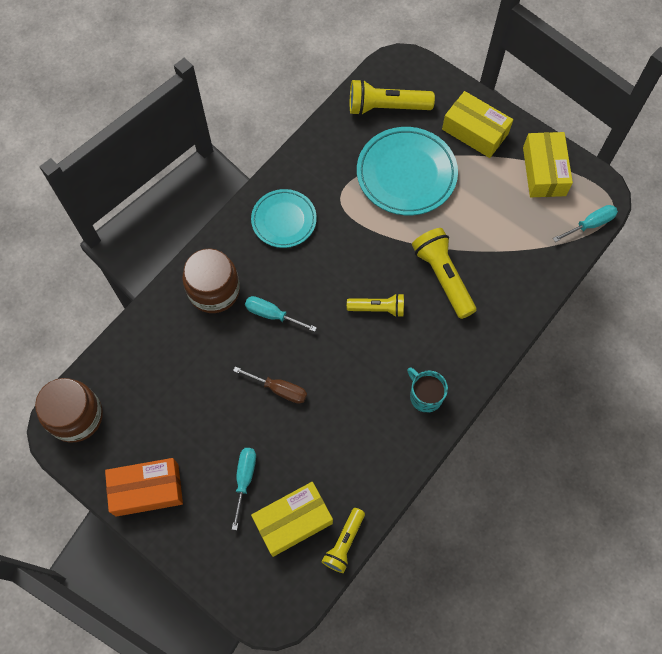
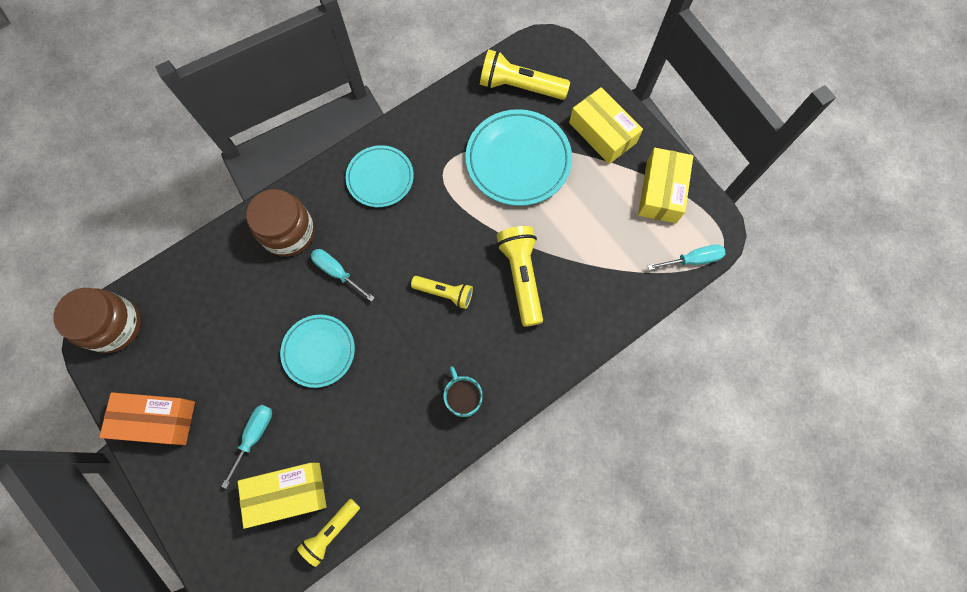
camera: 15 degrees right, 5 degrees up
brown screwdriver [233,366,307,404] -> turquoise plate [280,315,355,388]

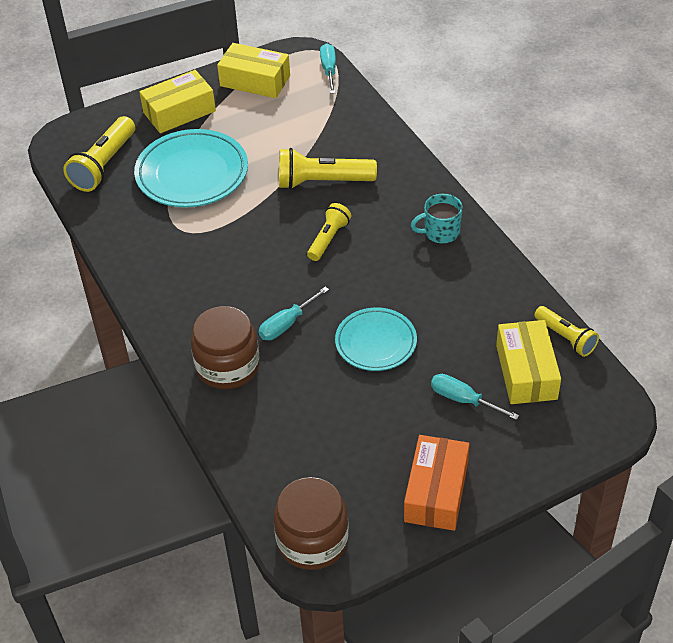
camera: 80 degrees left, 25 degrees down
turquoise plate [346,145,414,207] -> none

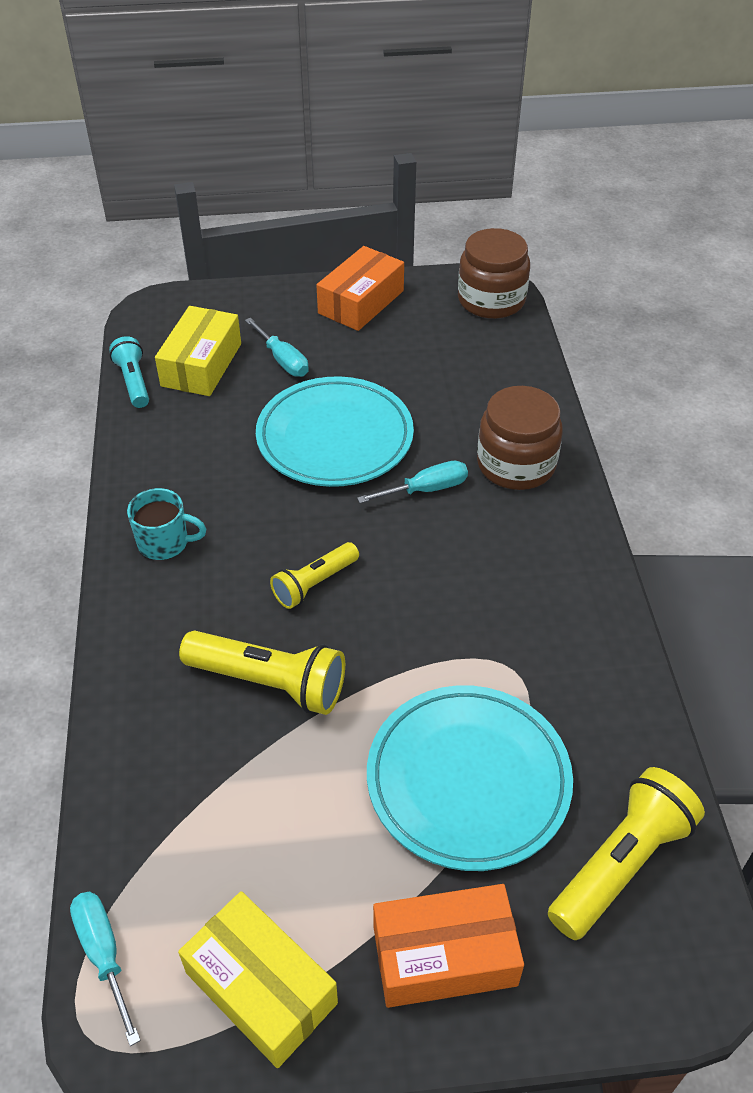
camera: 160 degrees left, 0 degrees up
yellow box [139,70,216,133] -> orange box [373,884,524,1008]
turquoise screwdriver [320,43,336,94] -> turquoise screwdriver turned 135 degrees clockwise [70,892,141,1046]
turquoise plate [335,307,417,371] -> turquoise plate [256,376,414,487], size x1.57
yellow flashlight [534,306,599,357] -> turquoise flashlight [109,336,149,408]

